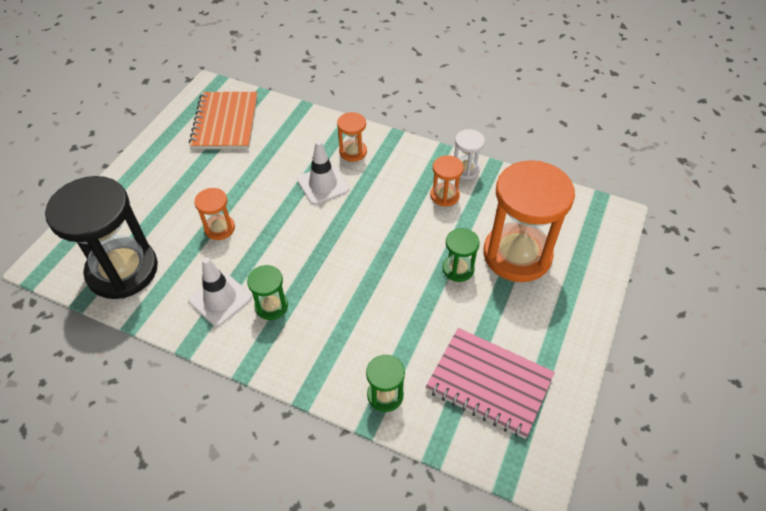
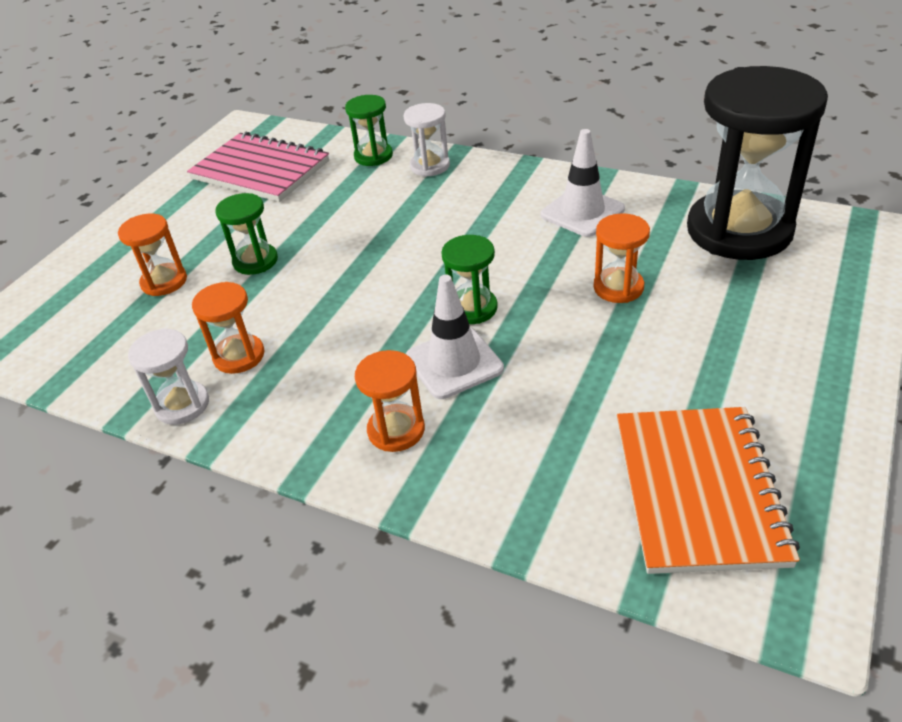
camera: 175 degrees left, 10 degrees down
green hourglass [247,265,288,320] -> green hourglass moved to [441,235,498,324]
orange hourglass [483,160,575,282] -> orange hourglass [118,214,187,296], size x0.46
none -> white hourglass [404,103,450,177]

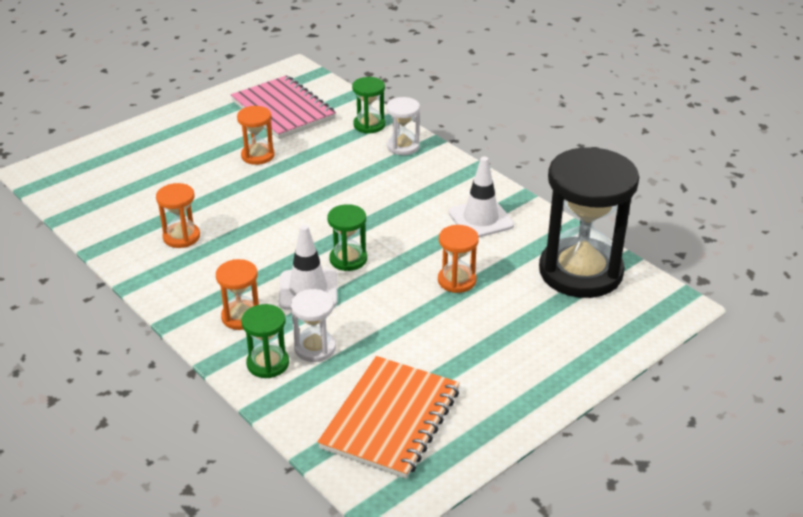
camera: 20 degrees right, 5 degrees down
orange hourglass [118,214,187,296] -> orange hourglass moved to [237,106,275,165]
white hourglass [128,329,209,425] -> white hourglass moved to [291,289,336,362]
green hourglass [215,193,278,275] -> green hourglass moved to [241,304,289,378]

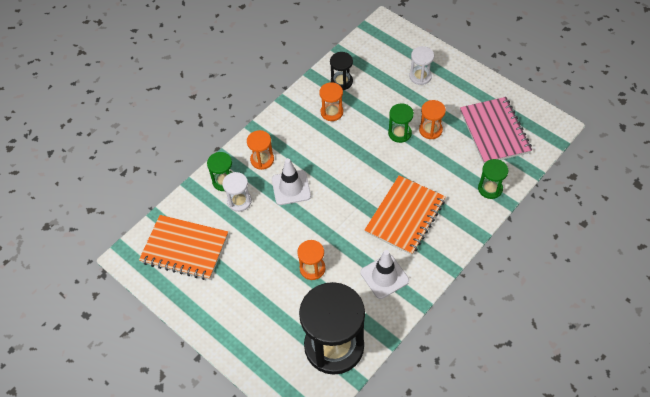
camera: 85 degrees right, 20 degrees up
pink notebook [231,75,336,139] -> pink notebook turned 60 degrees counterclockwise [460,97,532,164]
green hourglass [327,204,367,271] -> green hourglass moved to [388,103,414,143]
white hourglass [386,97,420,155] -> white hourglass moved to [409,46,434,85]
none -> black hourglass [330,52,353,90]
none -> orange notebook [365,175,446,255]

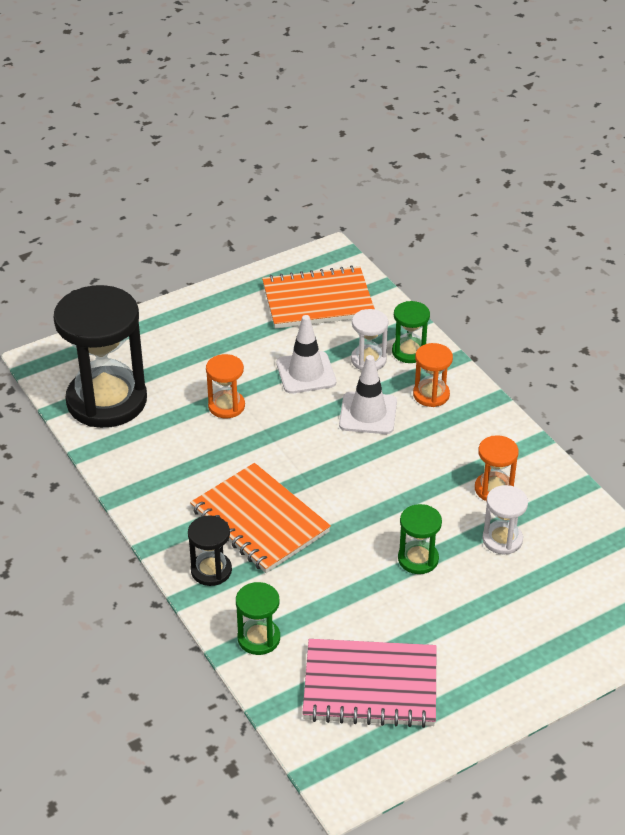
camera: 105 degrees right, 15 degrees down
orange notebook [139,215,228,280] -> orange notebook turned 45 degrees clockwise [262,266,375,329]
black hourglass [330,52,353,90] -> black hourglass moved to [188,515,232,586]
white traffic cone [360,250,409,299] -> white traffic cone moved to [276,315,336,394]
white hourglass [409,46,434,85] -> white hourglass moved to [482,485,528,554]
orange hourglass [419,100,446,139] -> none

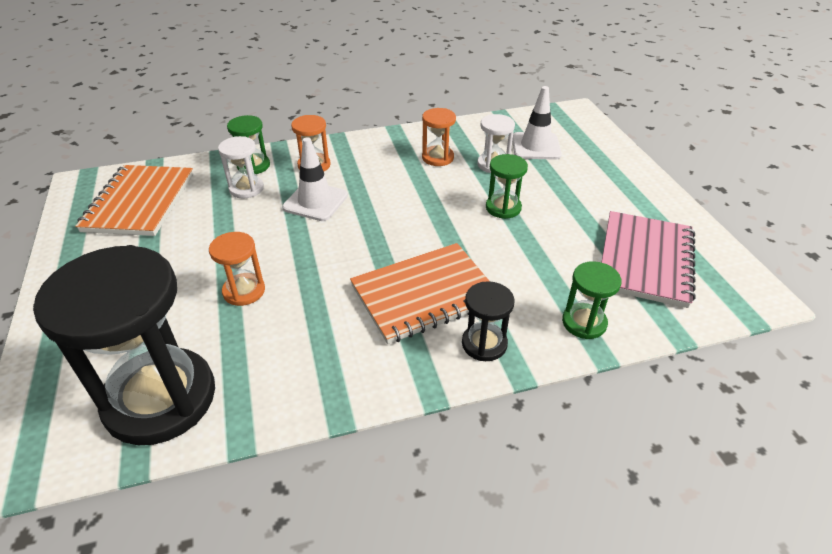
camera: 75 degrees left, 0 degrees up
white traffic cone [276,315,336,394] -> white traffic cone moved to [512,86,562,160]

